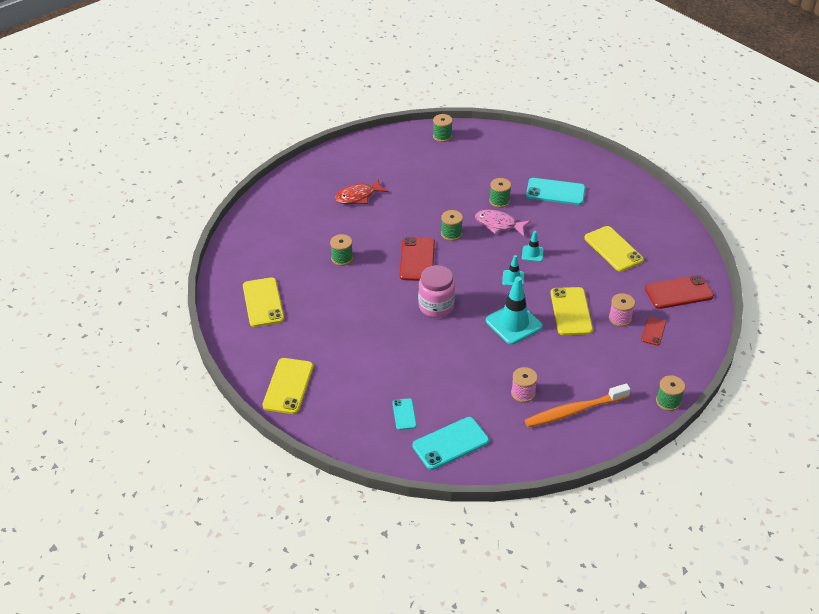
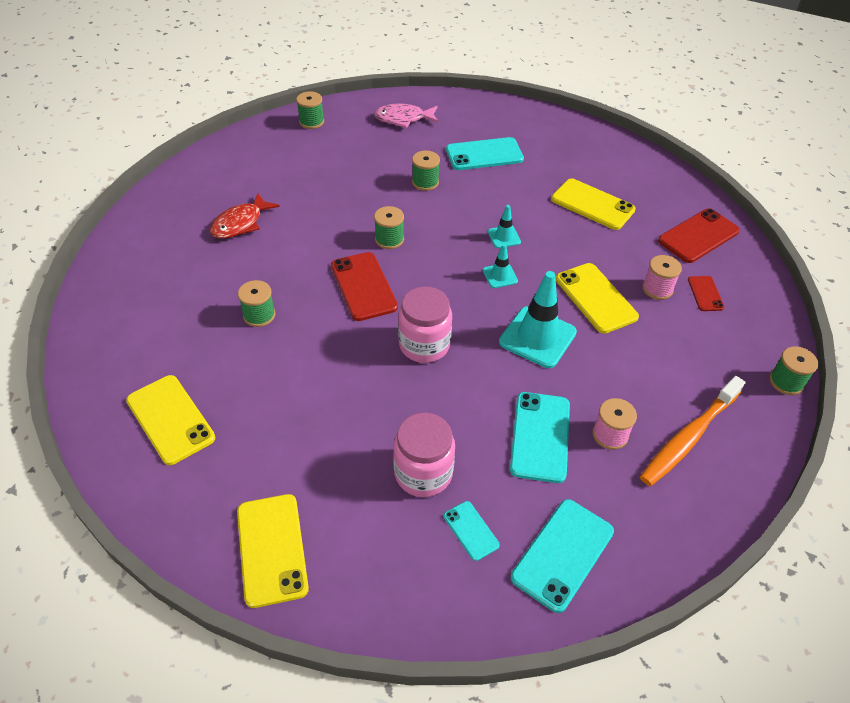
camera: 25 degrees left, 5 degrees up
pink fish [475,210,531,236] -> pink fish moved to [374,103,439,128]
none -> pink jar [393,413,455,497]
none -> turquoise phone [510,392,570,483]

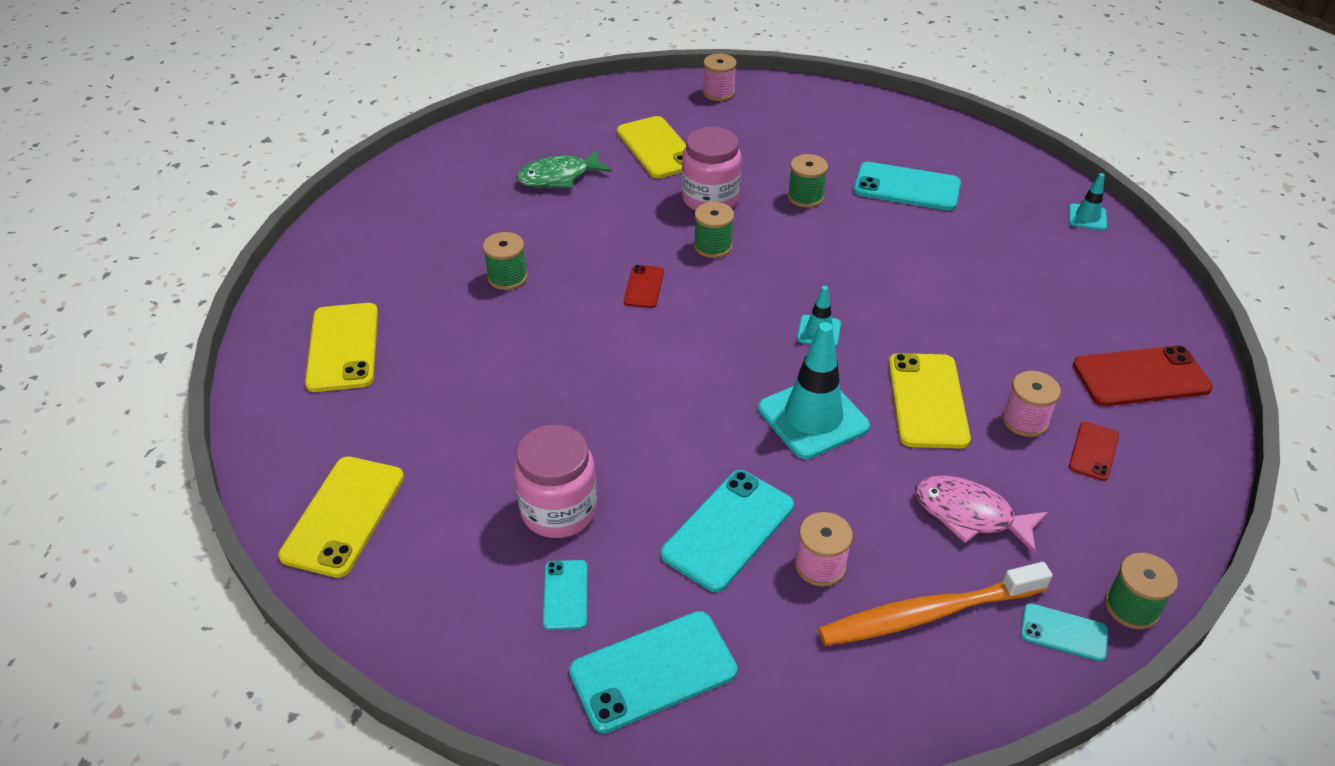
camera: 30 degrees right, 5 degrees down
red fish [210,193,280,239] -> green fish [516,149,612,189]
green spool [296,91,324,129] -> pink spool [703,54,737,101]
red phone [331,252,398,321] -> red phone [624,265,664,308], size x0.54
pink fish [374,103,439,128] -> pink fish moved to [915,476,1048,554]
pink jar [398,286,452,363] -> pink jar moved to [682,127,742,210]
turquoise traffic cone [488,205,521,248] -> turquoise traffic cone moved to [1069,173,1107,230]
yellow phone [551,178,636,230] -> yellow phone moved to [617,116,686,178]
none -> turquoise phone [1021,603,1108,661]

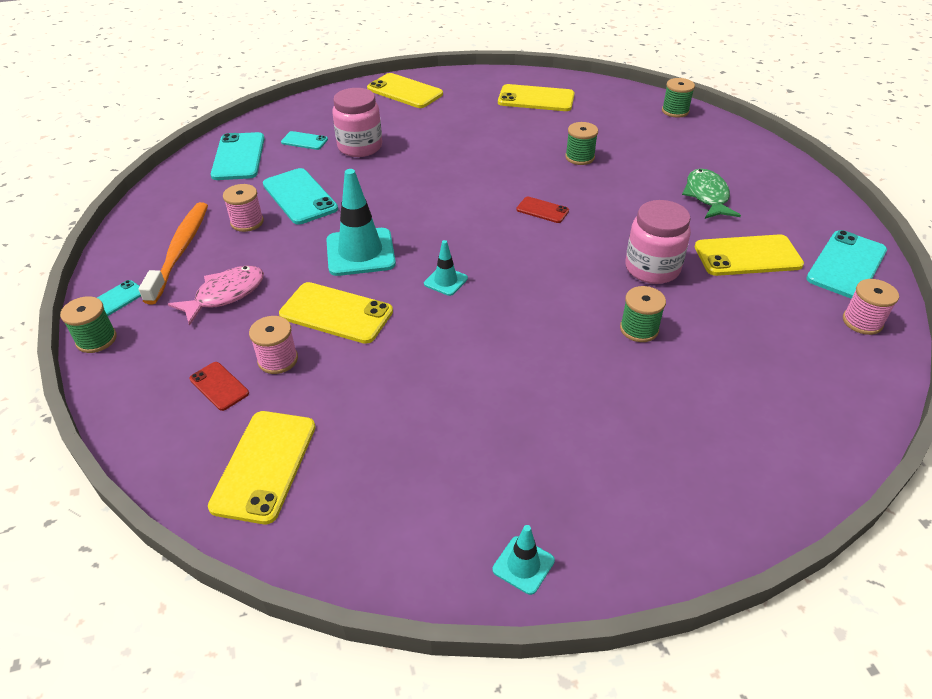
camera: 110 degrees right, 0 degrees up
green spool [694,202,734,258] -> green spool moved to [662,78,695,118]
turquoise phone [854,162,961,211] -> turquoise phone moved to [806,230,887,299]
red phone [1073,346,1213,406] -> yellow phone [208,411,315,524]

